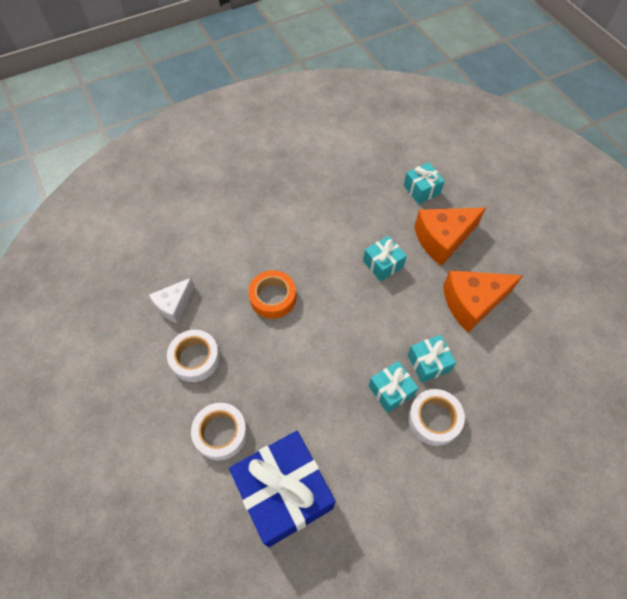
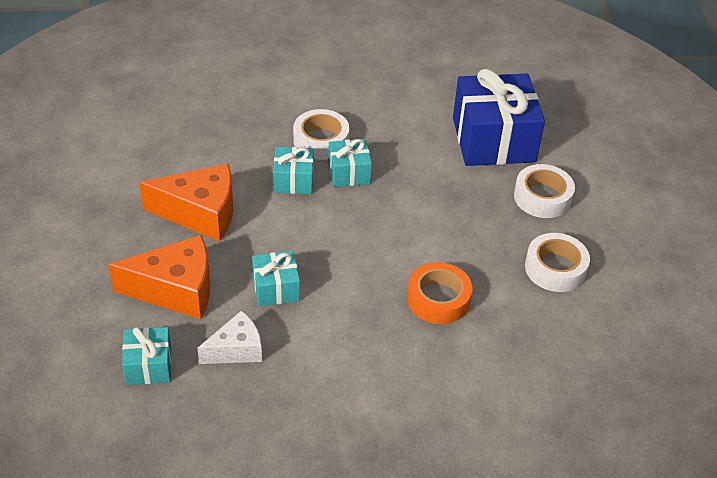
camera: 160 degrees left, 15 degrees down
white cheese [149,278,195,324] -> white cheese moved to [197,311,262,364]

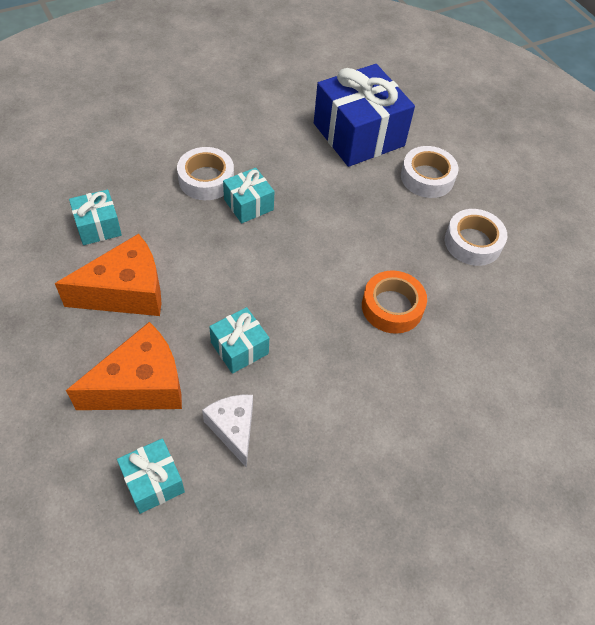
camera: 25 degrees left, 10 degrees up
white cheese [197,311,262,364] -> white cheese turned 60 degrees counterclockwise [202,395,253,468]
turquoise gift [273,147,314,194] -> turquoise gift moved to [69,190,122,245]

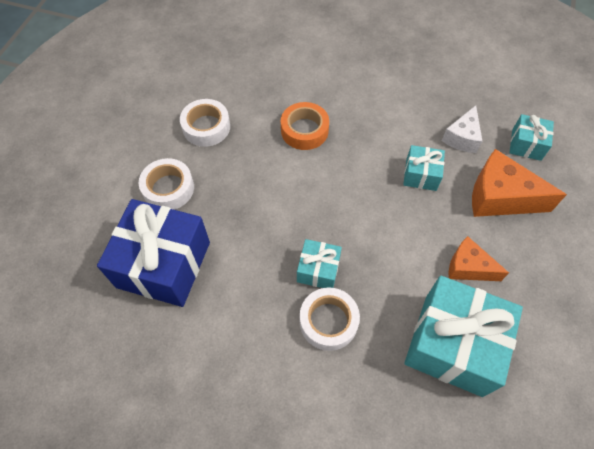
camera: 130 degrees left, 5 degrees up
orange cheese [55,234,161,316] -> orange cheese [449,236,509,281], size x0.62
turquoise gift [69,190,122,245] -> turquoise gift [404,276,523,397], size x2.02

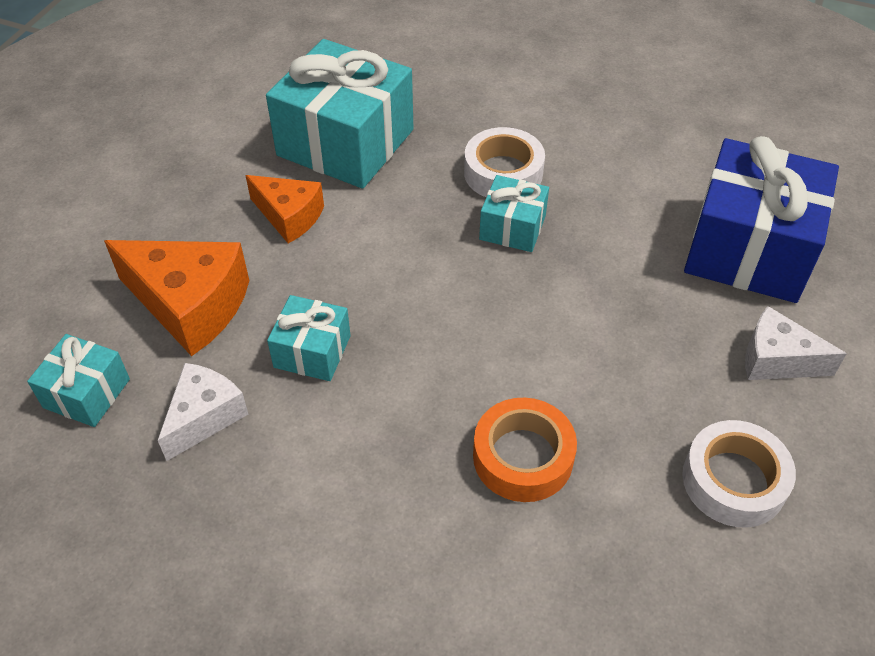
camera: 175 degrees left, 10 degrees down
white tape [139,158,194,210] -> white cheese [745,306,847,380]

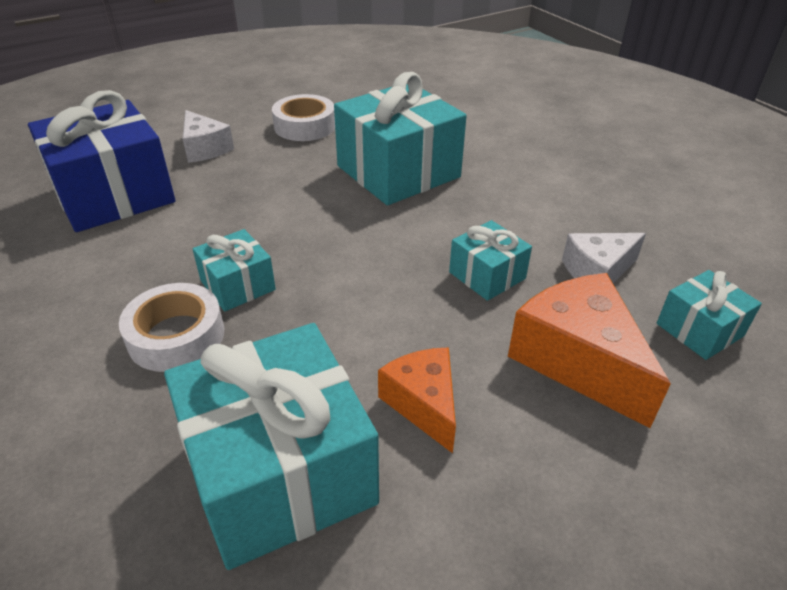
camera: 145 degrees left, 10 degrees down
orange tape [473,398,577,502] -> turquoise gift [334,72,467,205]

